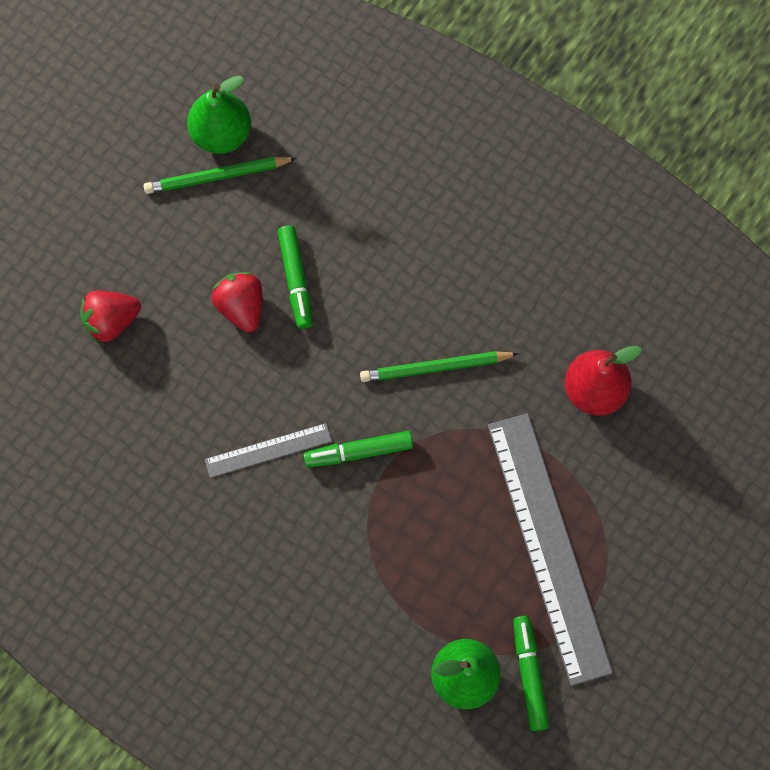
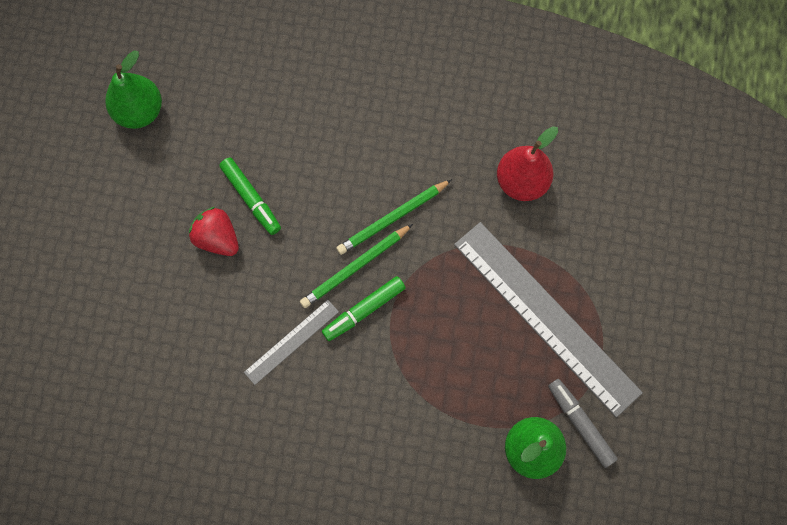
camera: 25 degrees left, 0 degrees up
red strawberry [80,291,141,343] -> none
green pencil [144,157,297,194] -> green pencil moved to [300,224,413,308]
green marker [513,616,549,731] -> grey marker [548,379,618,468]

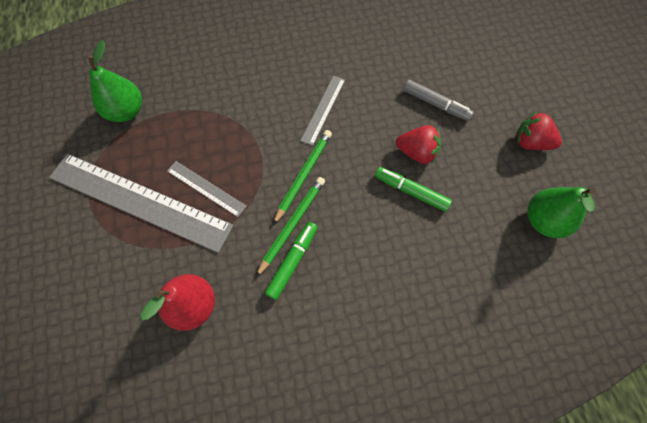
camera: 155 degrees right, 5 degrees down
green marker [322,276,406,341] -> green marker moved to [265,222,318,300]
grey marker [548,379,618,468] -> grey marker moved to [403,80,474,121]
none -> grey ruler [167,161,247,217]
none -> red strawberry [516,112,562,150]

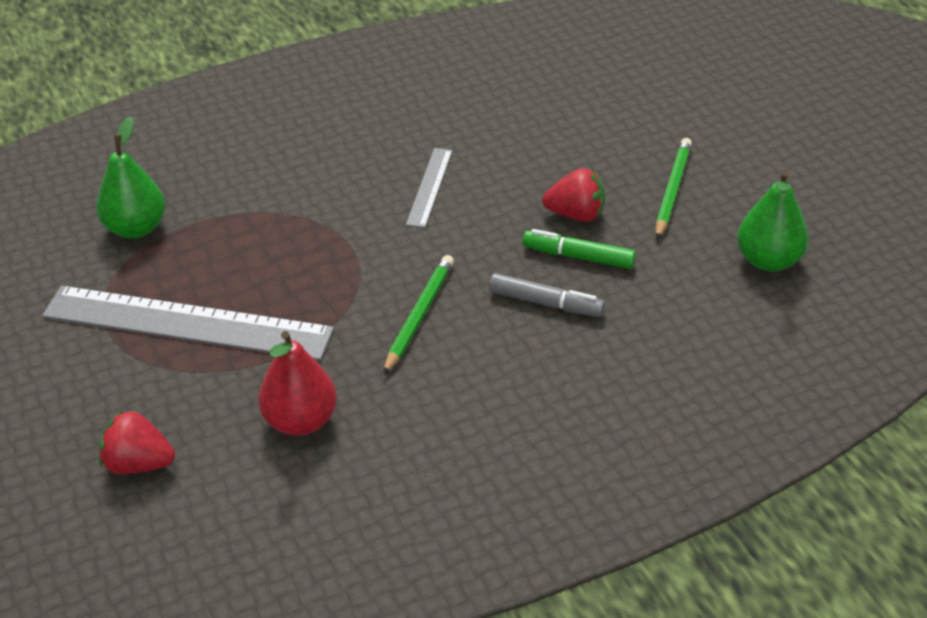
camera: 10 degrees left, 25 degrees down
grey ruler [167,161,247,217] -> none
green marker [265,222,318,300] -> none
green pencil [273,130,332,225] -> green pencil moved to [656,138,692,239]
grey marker [403,80,474,121] -> grey marker moved to [489,273,605,317]
red strawberry [516,112,562,150] -> red strawberry moved to [99,410,175,474]

